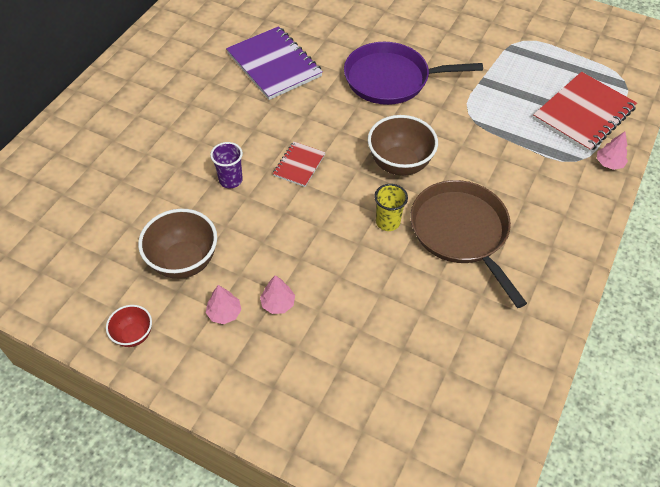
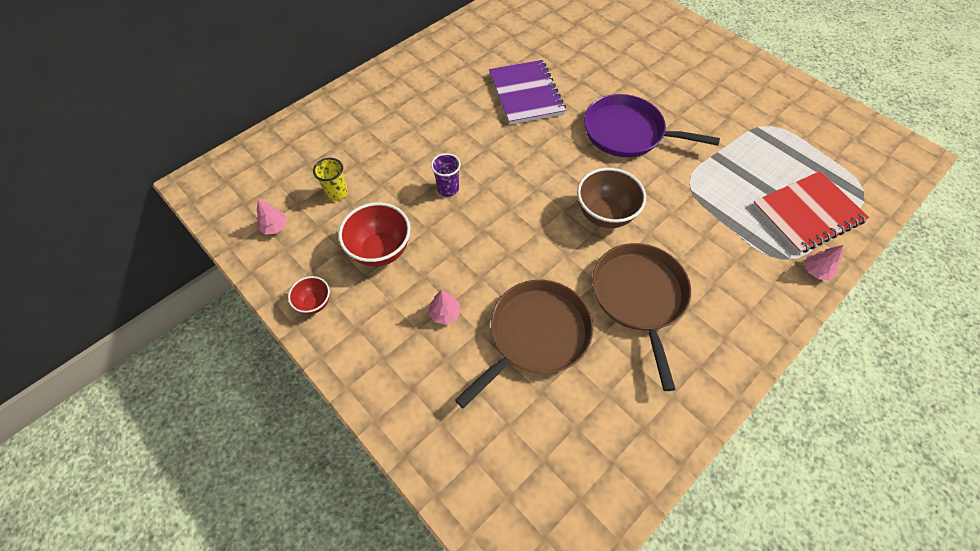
camera: 20 degrees right, 5 degrees up
brown bowl [138,209,217,279] -> red bowl [338,202,411,267]
pink tree [206,285,241,324] -> pink tree moved to [257,199,287,235]
red notebook [273,142,326,187] -> none
yellow cup [374,184,408,231] -> yellow cup moved to [313,158,348,201]
none -> brown pan [455,280,594,409]

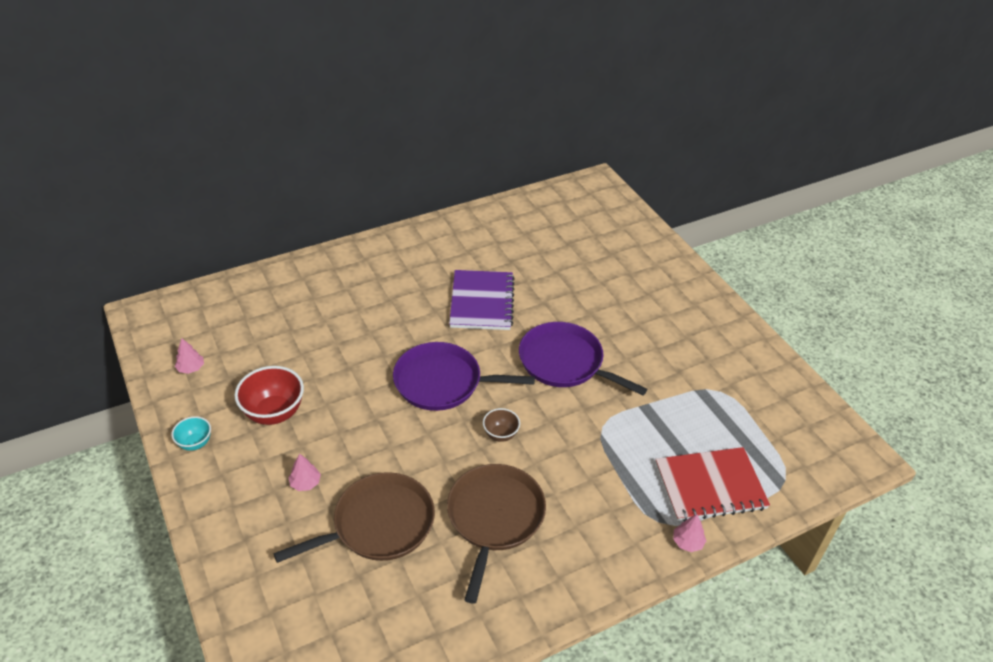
camera: 15 degrees right, 15 degrees down
red bowl [288,276,330,314] -> turquoise bowl [171,416,211,451]
yellow cup [313,158,348,201] -> none
purple cup [431,153,461,196] -> none
brown bowl [577,168,646,228] -> brown bowl [483,408,520,442], size x0.55
none -> purple pan [393,342,535,411]

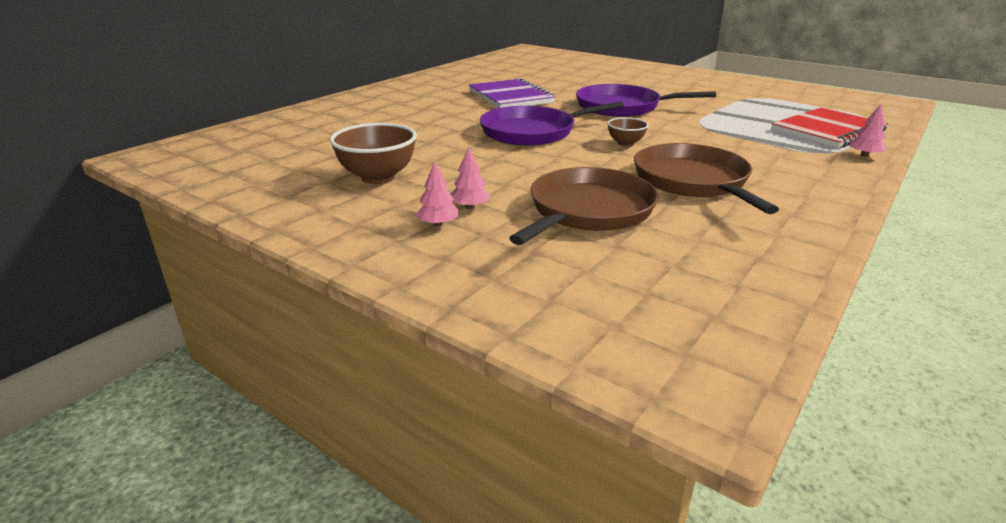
camera: 25 degrees left, 15 degrees down
turquoise bowl [171,416,211,451] -> none
pink tree [175,338,204,374] -> pink tree moved to [415,161,459,226]
red bowl [235,366,304,425] -> brown bowl [330,123,417,184]

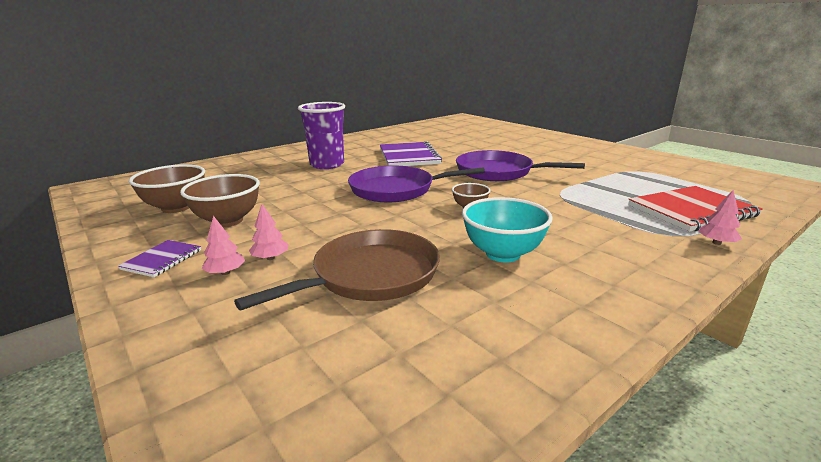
camera: 15 degrees right, 5 degrees down
brown pan [634,143,779,214] -> turquoise bowl [462,197,553,263]
none -> purple notebook [118,240,201,277]
none -> brown bowl [129,164,205,213]
none -> purple cup [298,102,345,169]

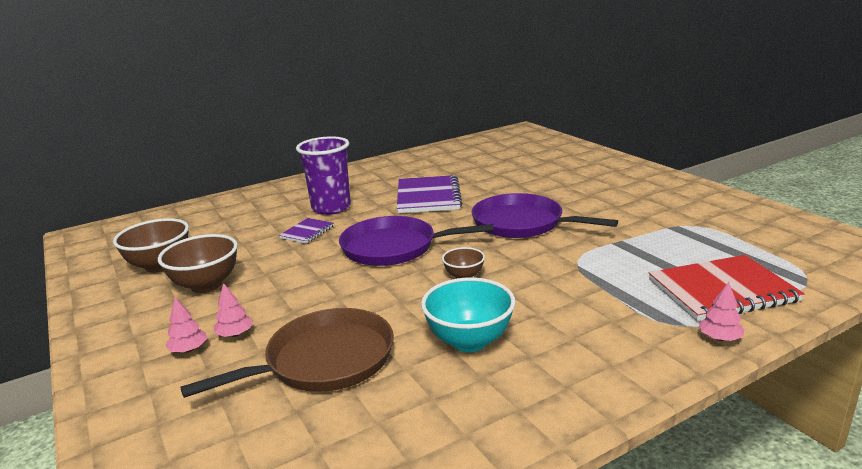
camera: 10 degrees right, 0 degrees up
purple notebook [118,240,201,277] -> purple notebook moved to [279,218,334,244]

